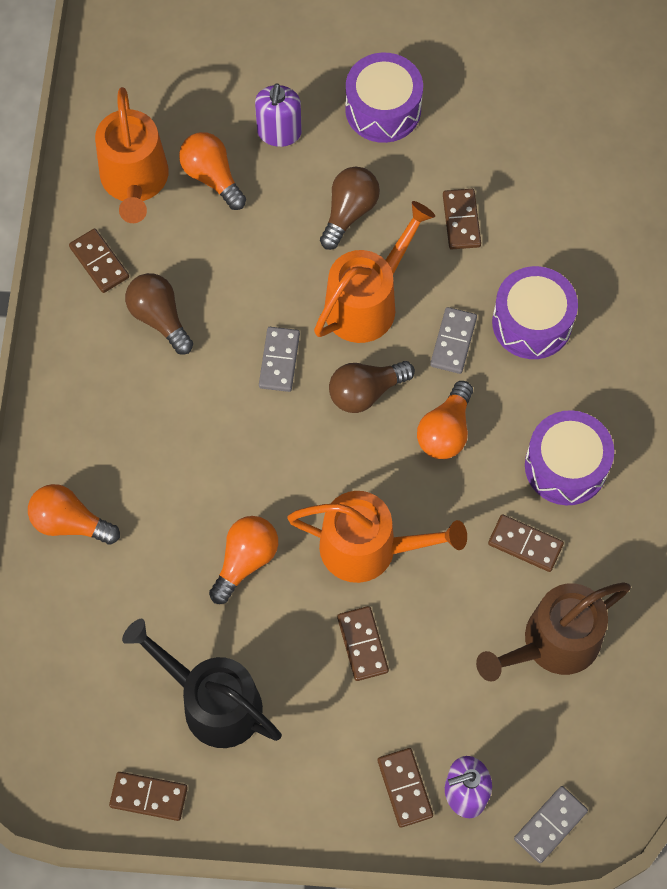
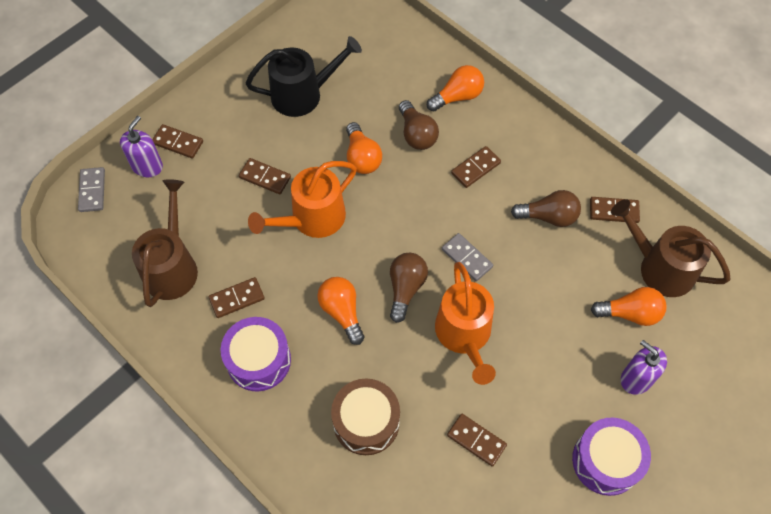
camera: 130 degrees right, 5 degrees down
orange watering can [95,87,169,223] -> brown watering can [611,199,730,297]
brown domino [109,772,188,821] -> brown domino moved to [451,146,501,188]
brown light bulb [320,167,380,250] -> brown light bulb moved to [399,100,439,150]
grey domino [430,307,477,374] -> none
purple drum [492,266,578,359] -> brown drum [331,379,400,455]

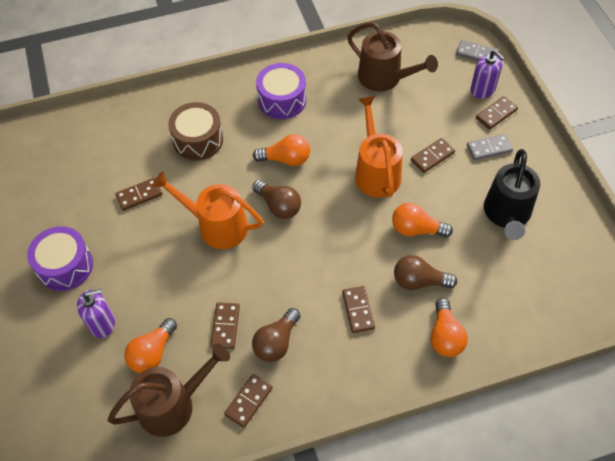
camera: 120 degrees right, 5 degrees down
brown domino [209,277,265,318] -> brown domino moved to [210,302,240,349]
grey domino [442,233,493,281] -> grey domino moved to [467,134,513,160]

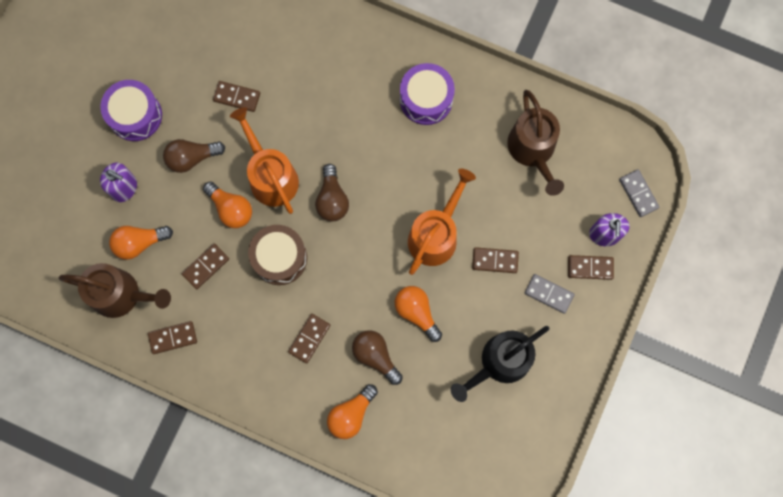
camera: 40 degrees right, 20 degrees up
brown drum [168,102,223,161] -> brown drum moved to [248,225,307,285]
brown light bulb [252,308,301,362] -> brown light bulb moved to [163,139,225,173]
orange light bulb [253,134,310,166] -> orange light bulb moved to [203,181,252,228]

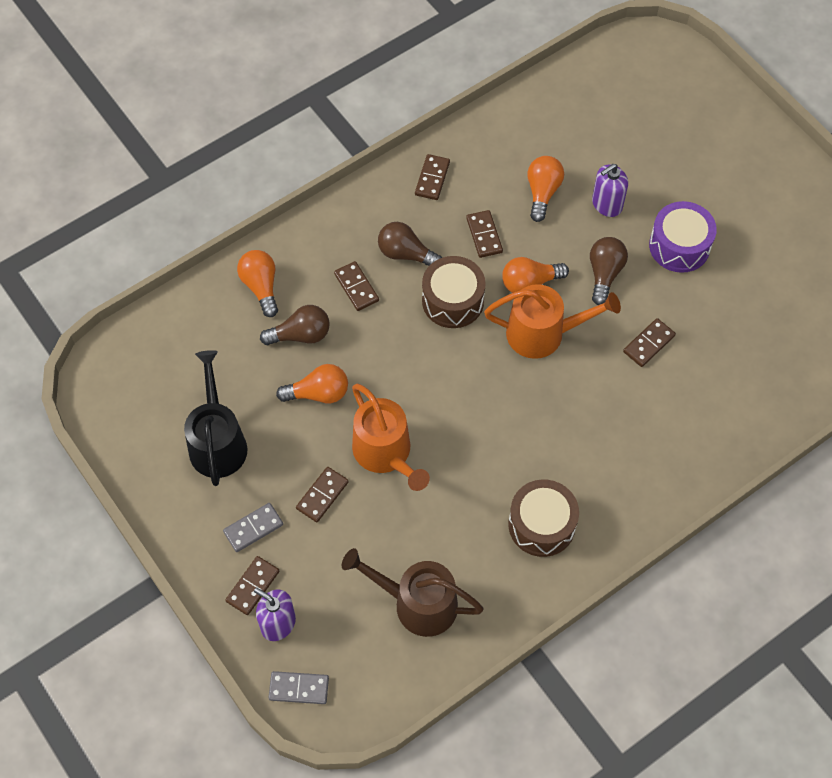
camera: 120 degrees right, 15 degrees down
brown watering can [59,263,171,318] -> none
brown light bulb [315,164,349,221] -> brown light bulb moved to [378,222,442,266]
purple drum [400,63,455,125] -> brown drum [509,479,579,557]

